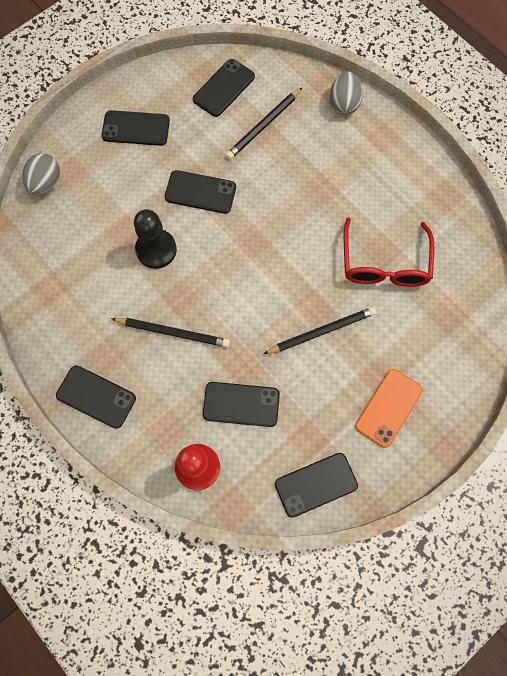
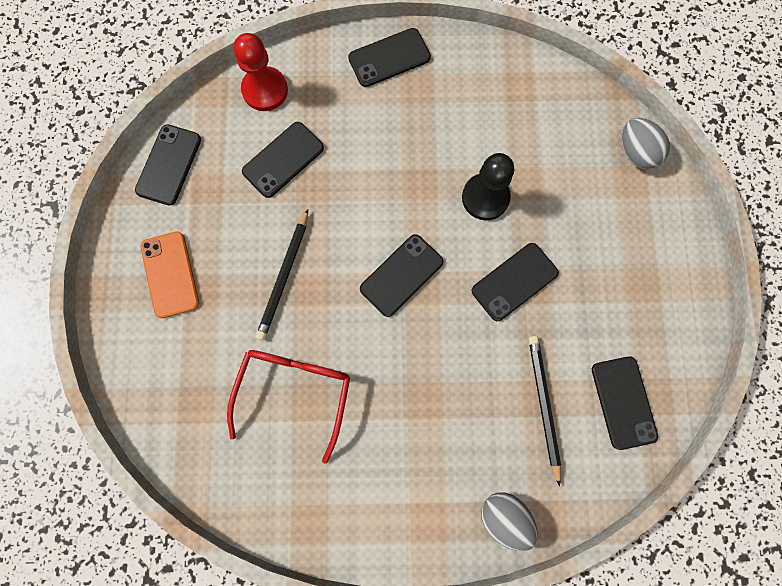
camera: 130 degrees right, 5 degrees up
black phone [101,110,170,146] -> black phone moved to [360,234,444,317]
black pencil [111,318,230,347] -> none
red glasses [344,217,434,287] -> red glasses turned 60 degrees clockwise [227,350,350,464]

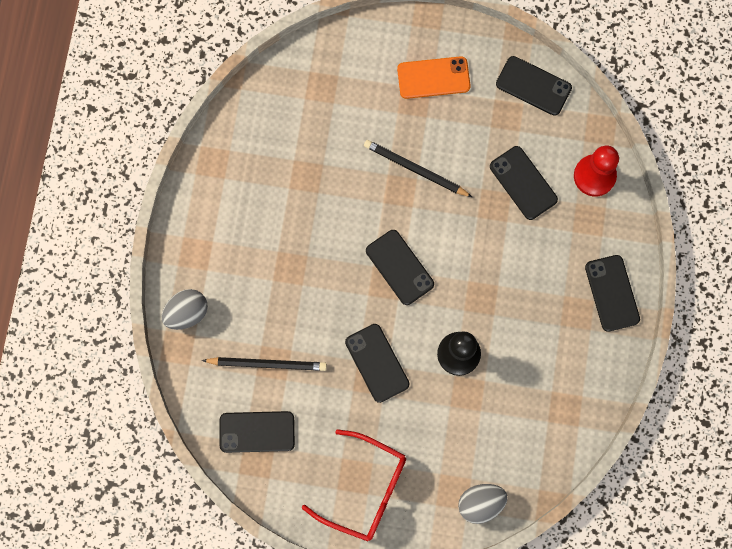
camera: 100 degrees right, 0 degrees up
red glasses [227,350,350,464] -> red glasses moved to [302,429,406,541]

